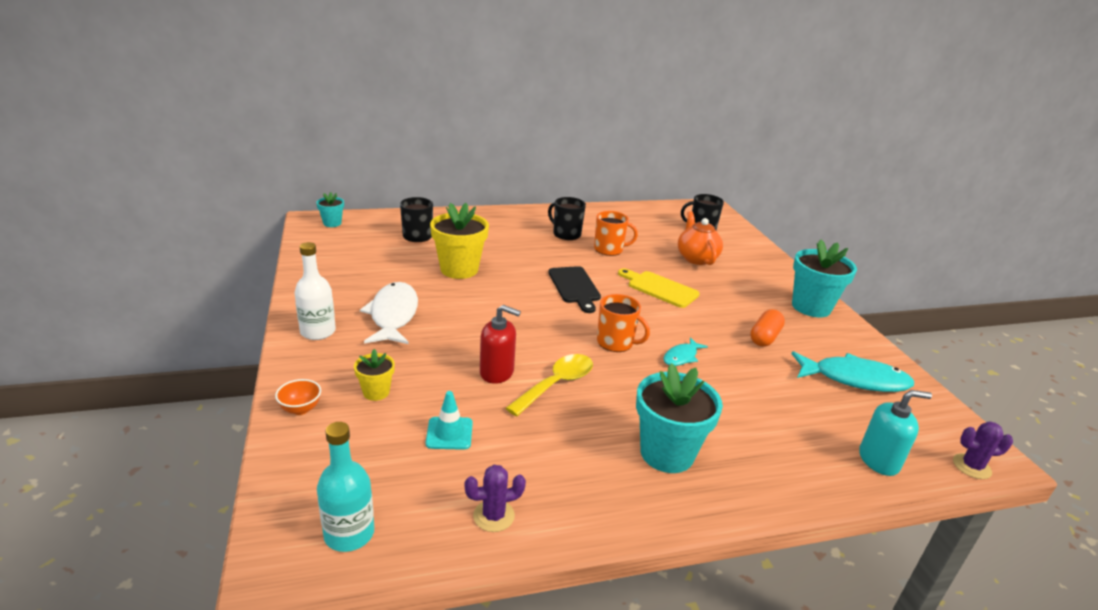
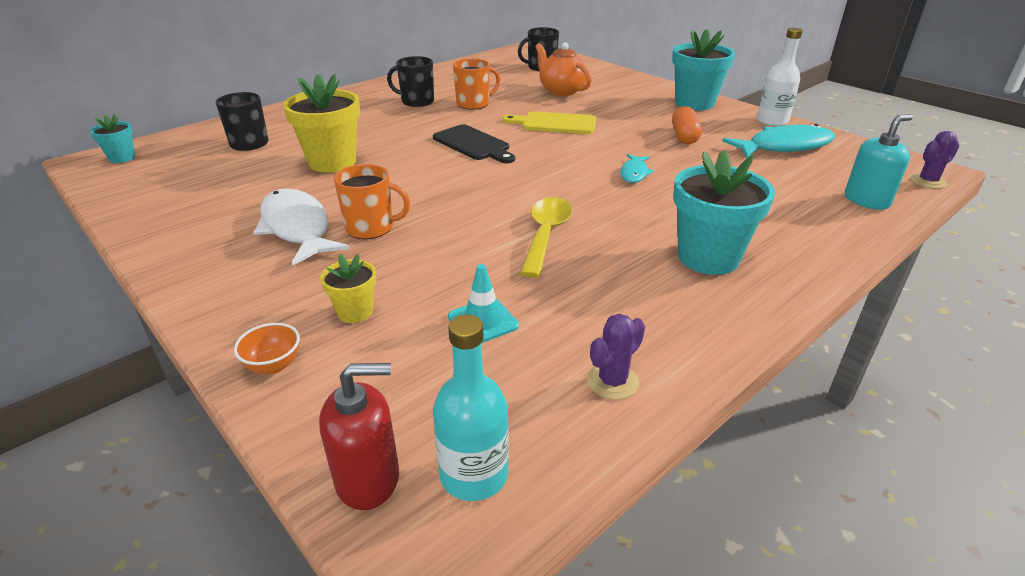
camera: 25 degrees left, 5 degrees up
white bottle [294,242,336,340] -> white bottle moved to [757,28,803,126]
red soap dispenser [480,305,521,384] -> red soap dispenser moved to [319,363,399,510]
orange mug [597,294,650,352] -> orange mug moved to [334,164,410,239]

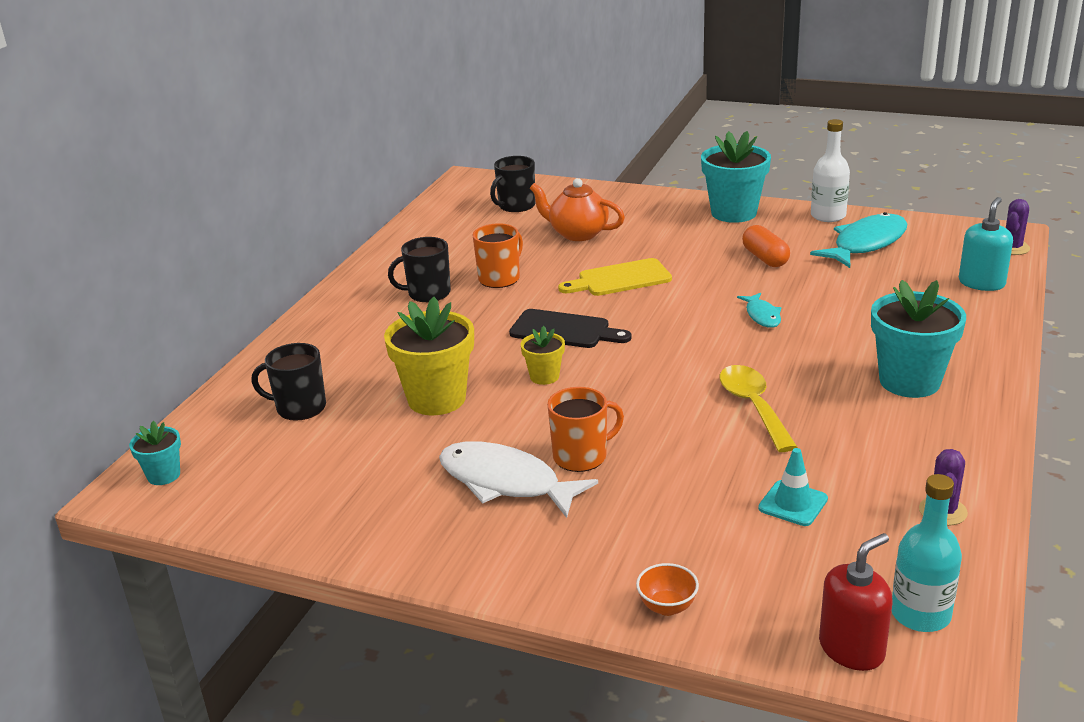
camera: 25 degrees left, 5 degrees down
yellow flower pot [320,254,376,323] -> yellow flower pot moved to [521,326,565,385]

